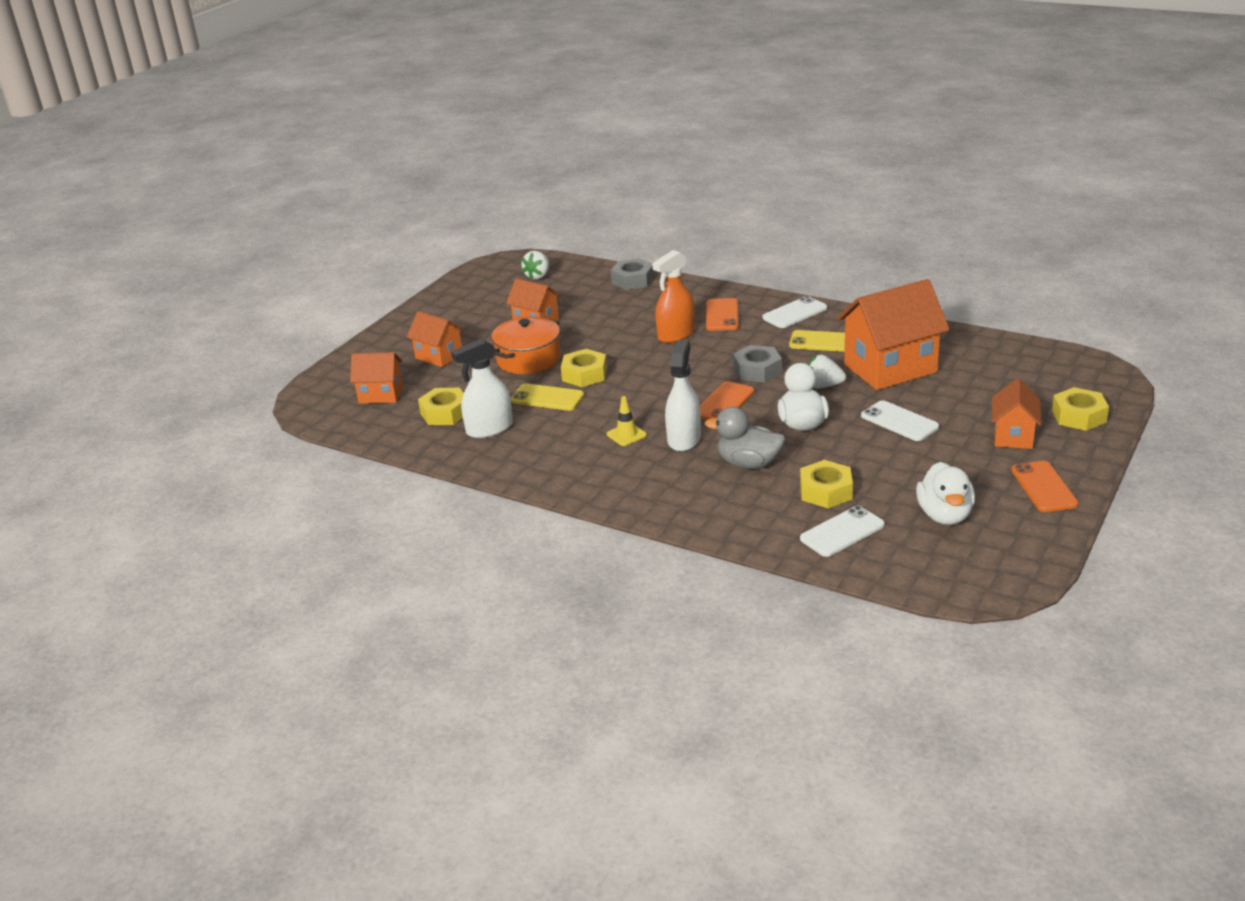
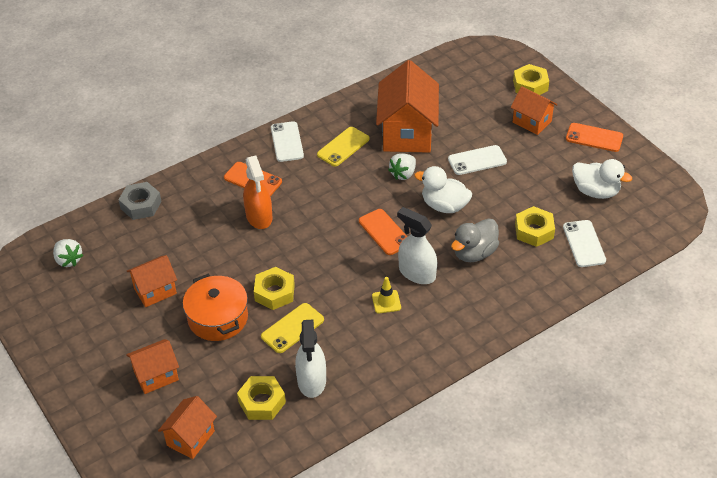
camera: 65 degrees left, 15 degrees up
grey nut [733,345,782,383] -> none

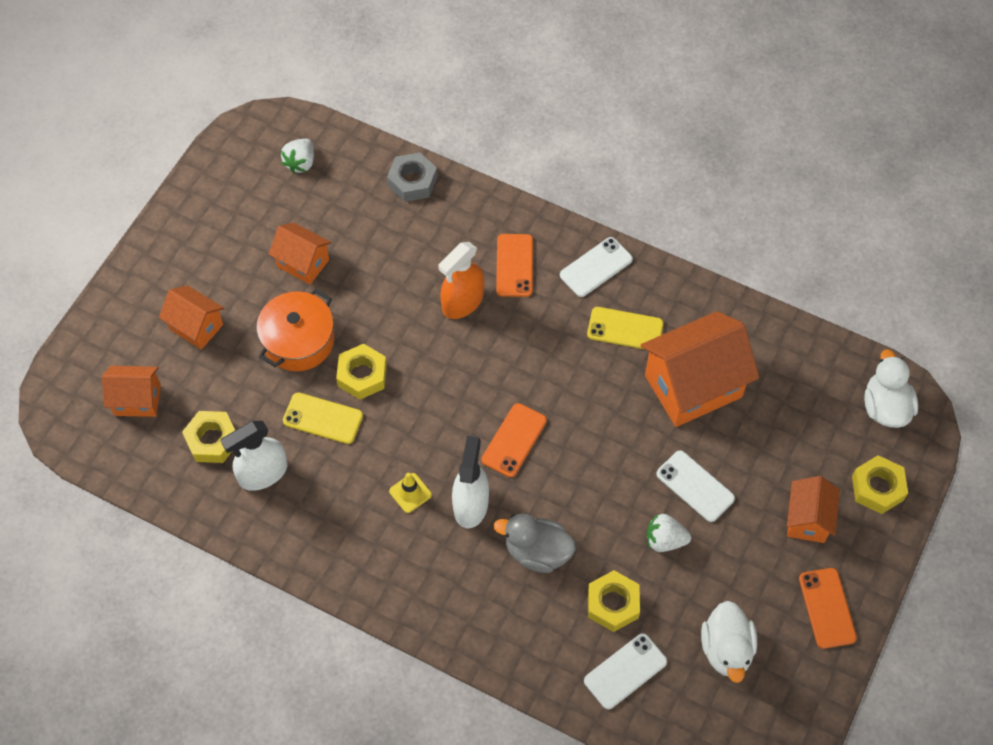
camera: 60 degrees right, 15 degrees up
white strawberry [388,154,416,180] -> white strawberry moved to [647,513,691,552]
white duck [414,166,472,213] -> white duck moved to [864,349,918,428]

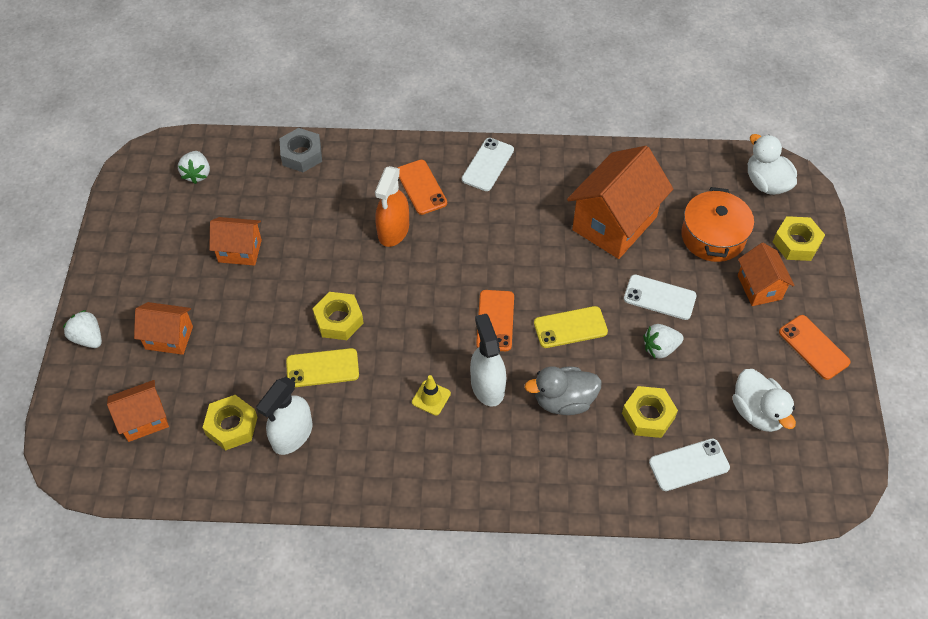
camera: 25 degrees left, 5 degrees down
orange pot [257,289,334,371] -> orange pot moved to [681,187,754,262]
white phone [584,633,667,709] -> white phone turned 45 degrees clockwise [649,438,730,491]
yellow phone [587,307,664,349] -> yellow phone moved to [534,306,608,348]
none -> white strawberry [63,310,102,348]

